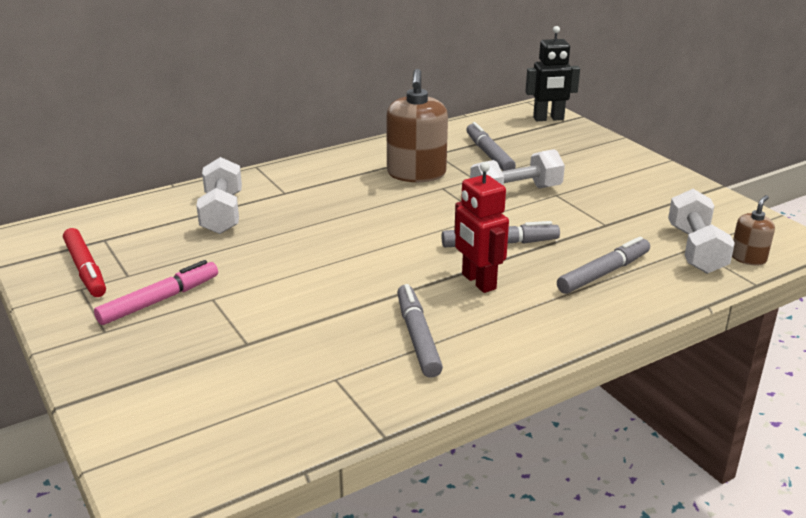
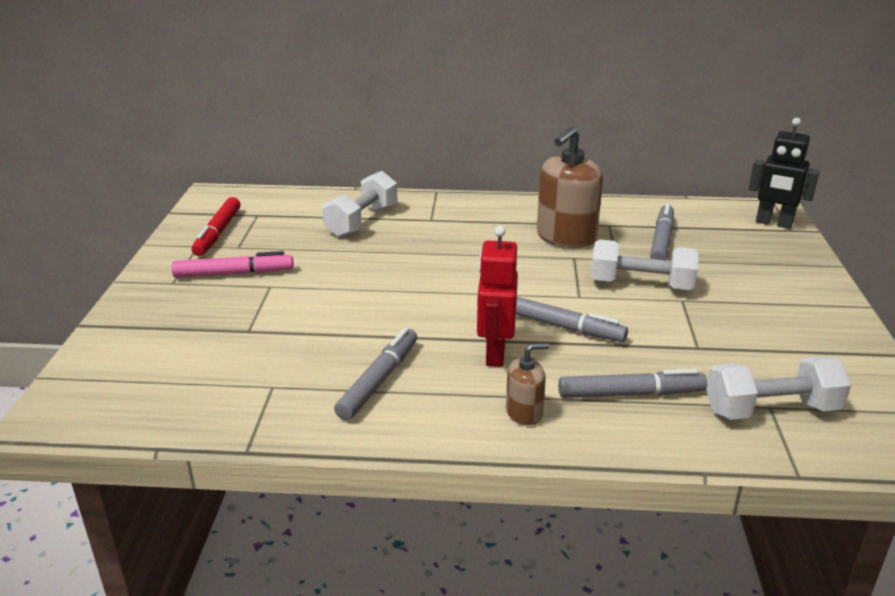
camera: 35 degrees right, 0 degrees up
white dumbbell [668,189,735,274] -> white dumbbell turned 45 degrees clockwise [706,356,851,420]
brown soap dispenser [732,195,775,266] -> brown soap dispenser moved to [506,343,549,426]

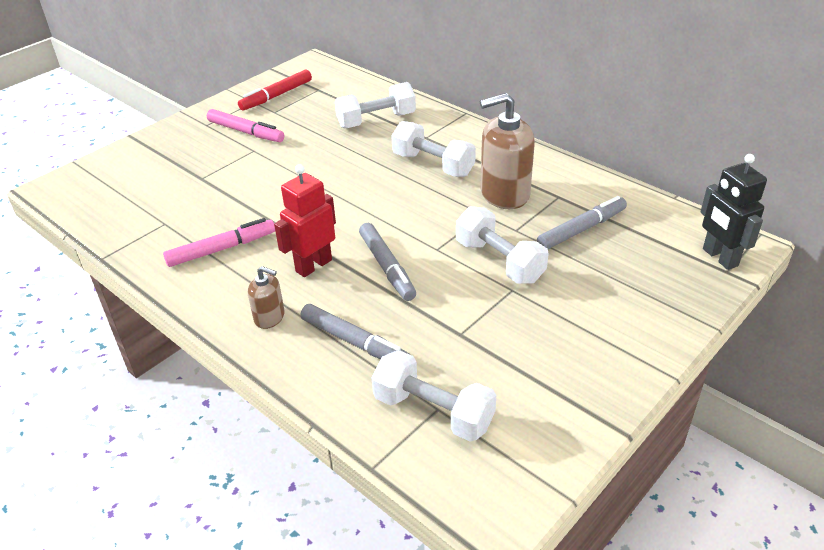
camera: 40 degrees right, 10 degrees up
grey marker [334,328,417,420] -> pink marker [163,218,275,267]
none -> white dumbbell [391,121,476,177]

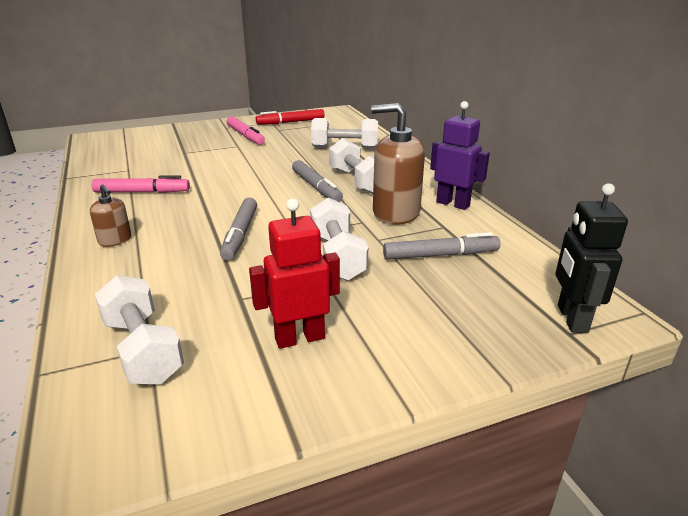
camera: 25 degrees right, 10 degrees down
red robot [274,164,336,277] -> red robot moved to [249,198,340,349]
grey marker [301,304,410,359] -> grey marker moved to [292,160,343,202]
none -> purple robot [430,101,490,210]

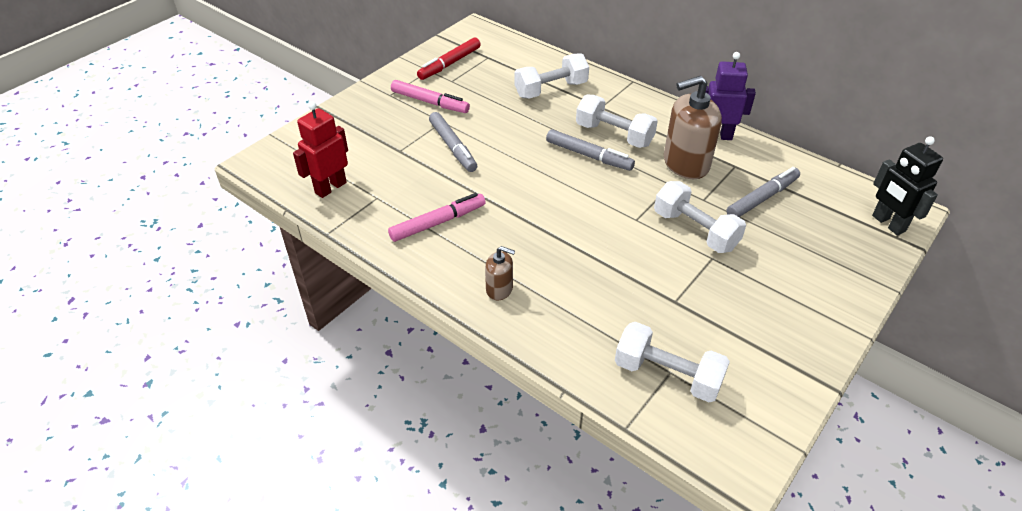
camera: 30 degrees left, 15 degrees up
grey marker [220,197,257,261] -> grey marker moved to [429,112,477,172]
red robot [249,198,340,349] -> red robot moved to [293,102,348,198]

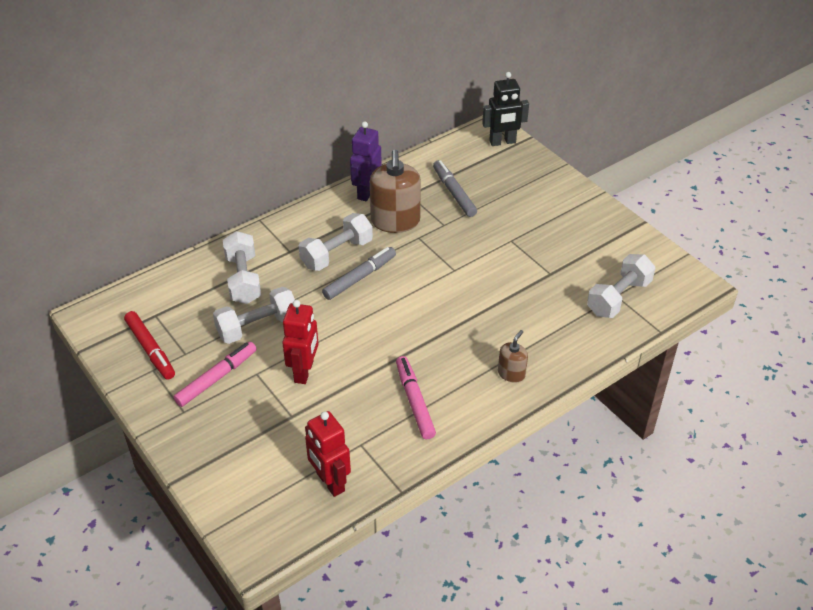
camera: 75 degrees left, 0 degrees up
grey marker [429,112,477,172] -> red robot [282,300,319,384]
white dumbbell [654,181,746,253] -> white dumbbell moved to [213,287,295,344]

